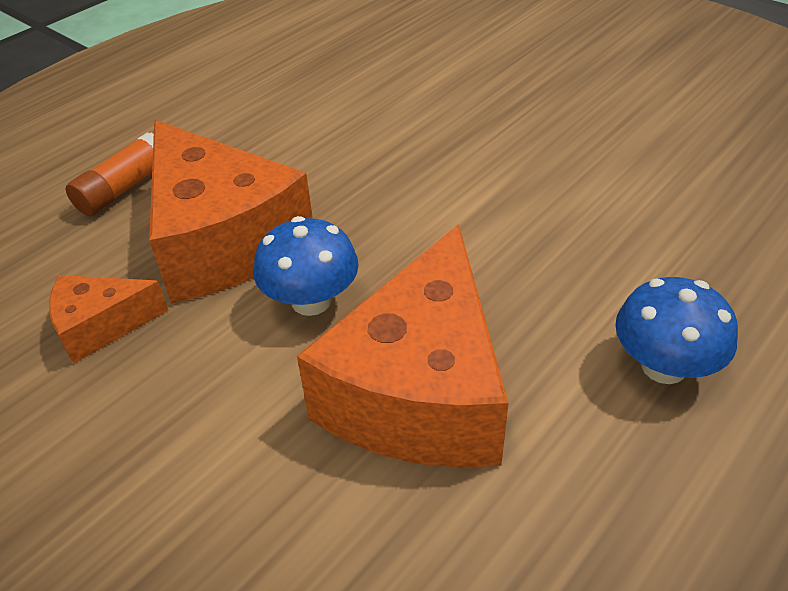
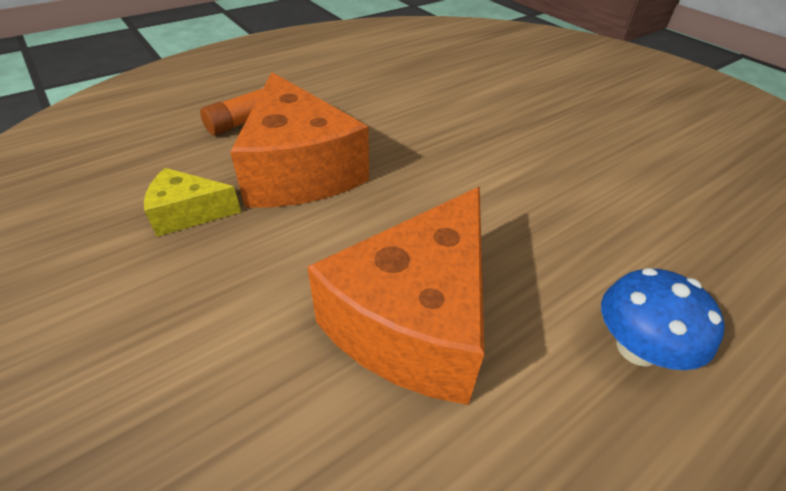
camera: 10 degrees right, 0 degrees up
orange cheese [49,275,169,364] -> yellow cheese [144,168,241,237]
blue mushroom [254,216,359,316] -> none

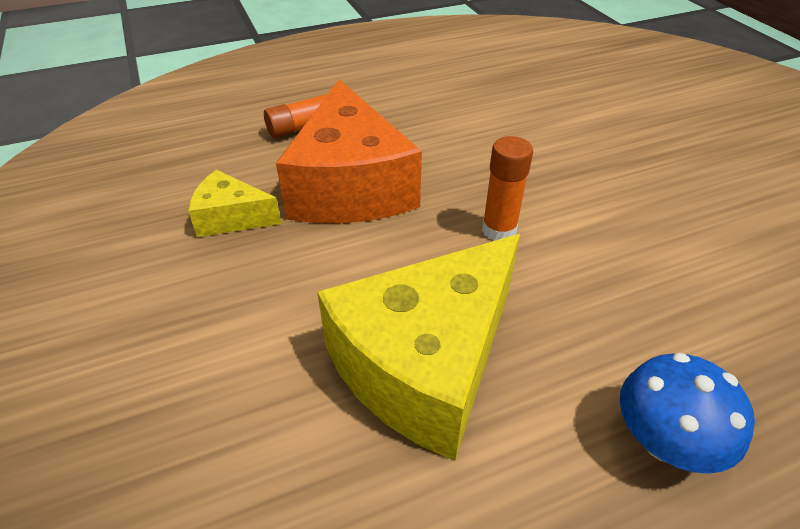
camera: 15 degrees right, 0 degrees up
orange cheese [307,187,484,405] -> yellow cheese [317,234,520,461]
none -> orange glue stick [482,136,533,241]

